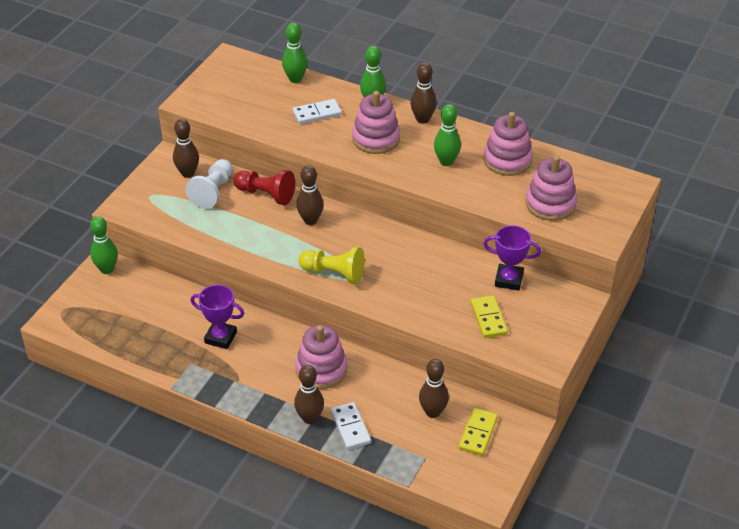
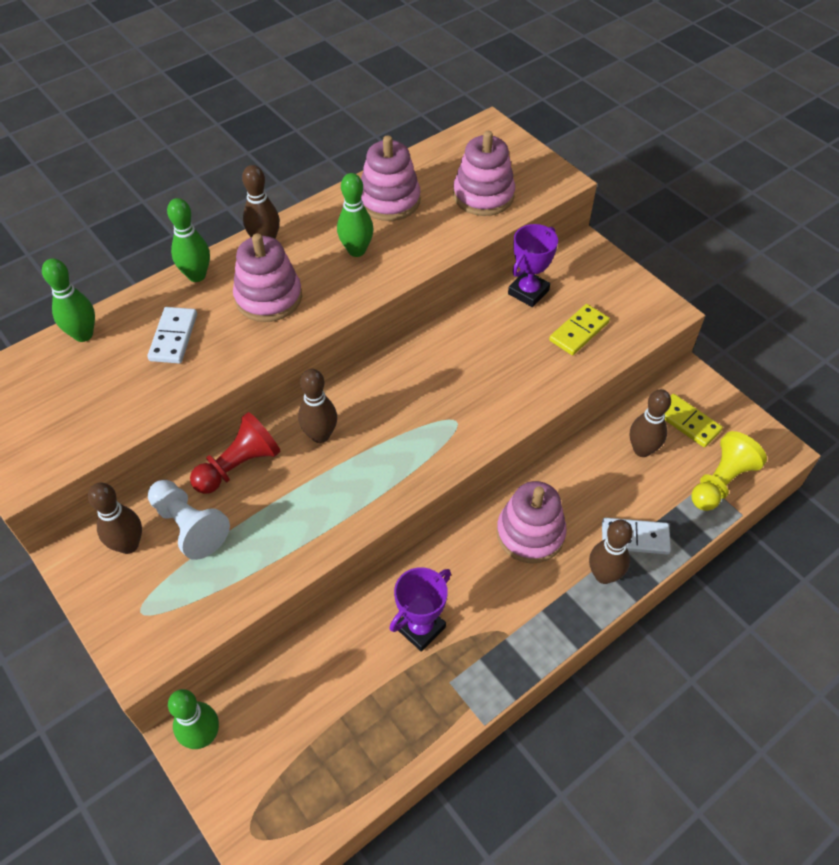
camera: 65 degrees left, 10 degrees up
yellow pawn [299,247,365,284] -> yellow pawn moved to [691,431,767,511]
yellow domino [471,295,508,338] -> yellow domino turned 60 degrees counterclockwise [549,304,610,355]

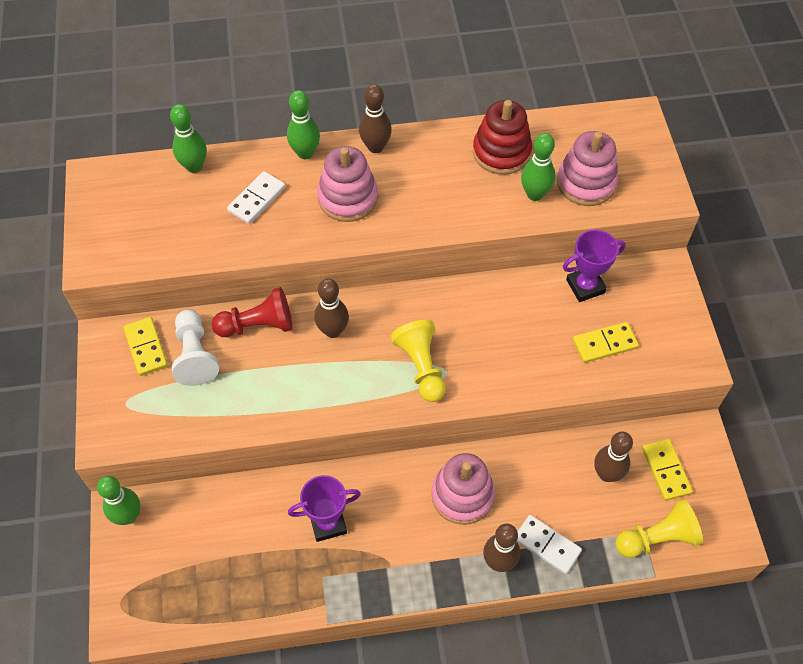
camera: 30 degrees right, 5 degrees up
brown bowling pin [88,483,142,554] -> yellow domino [123,317,168,376]
green bowling pin [337,173,373,257] -> green bowling pin moved to [521,133,555,201]
pink stacking toy [361,135,421,221] -> red stacking toy [473,100,532,175]
none -> yellow pawn [391,320,446,402]

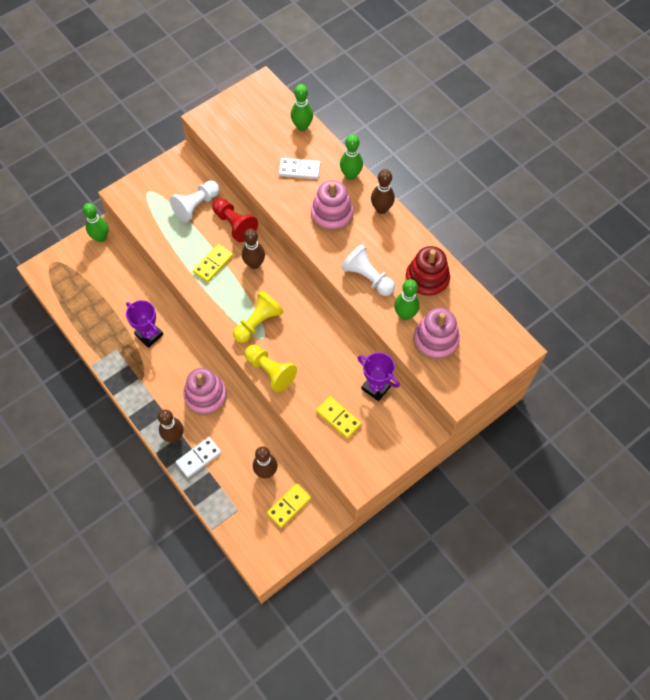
camera: 60 degrees right, 5 degrees up
yellow domino [123,317,168,376] -> yellow domino moved to [193,244,233,282]
white domino [517,515,582,574] -> white domino turned 45 degrees clockwise [176,437,222,478]
yellow pawn [615,499,703,558] -> yellow pawn moved to [244,345,297,392]
none -> white pawn [341,244,395,296]

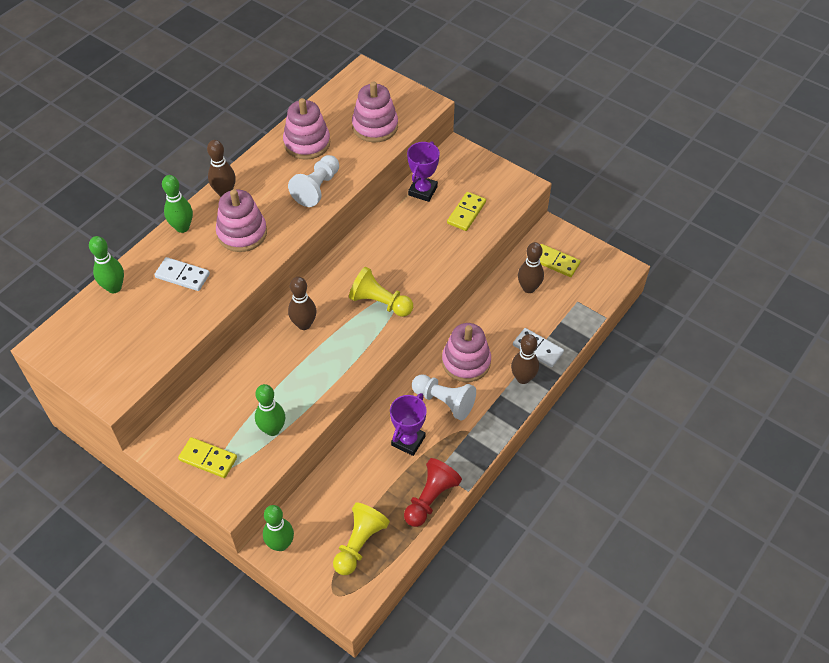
camera: 105 degrees left, 10 degrees down
white pawn [170,180,220,222] -> white pawn moved to [412,374,476,420]
yellow domino [193,244,233,282] -> yellow domino moved to [178,437,237,478]
red pawn [212,198,258,242] -> red pawn moved to [404,458,462,527]
yellow pawn [244,345,297,392] -> yellow pawn moved to [333,502,390,575]
white domino [279,158,320,179] -> white domino turned 60 degrees counterclockwise [154,257,210,291]
green bowling pin [394,279,420,320] -> green bowling pin moved to [255,384,285,436]
red stacking toy [405,246,450,299] -> pink stacking toy [283,98,330,160]

